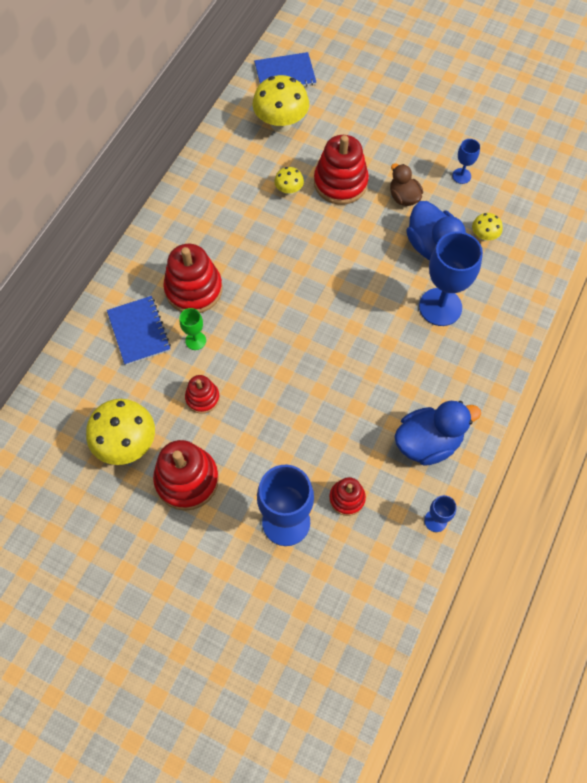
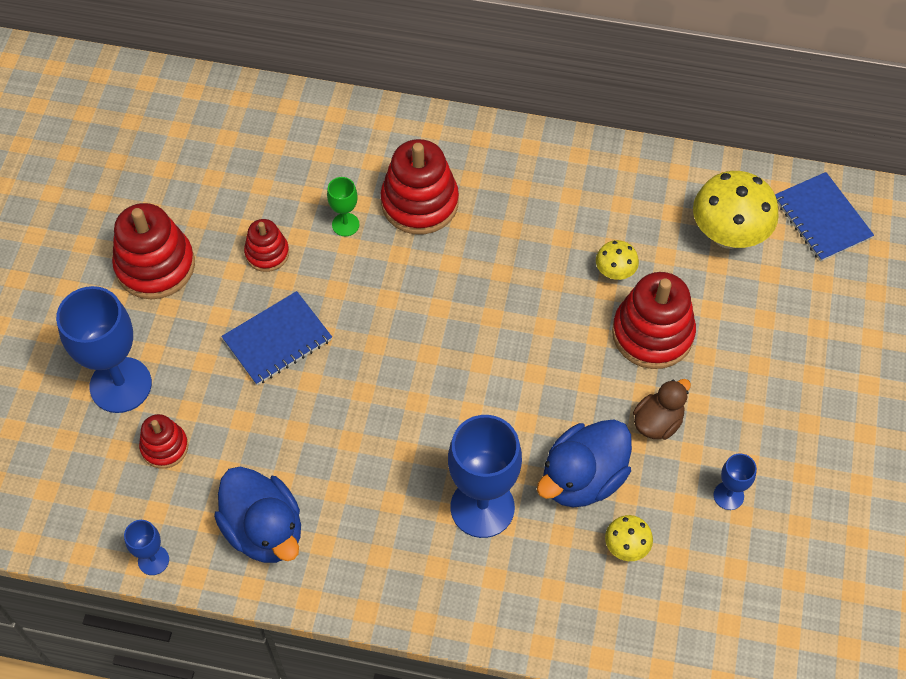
camera: 75 degrees right, 5 degrees down
yellow mushroom [86,399,155,465] -> none
blue notebook [107,296,171,365] -> blue notebook moved to [221,291,332,385]

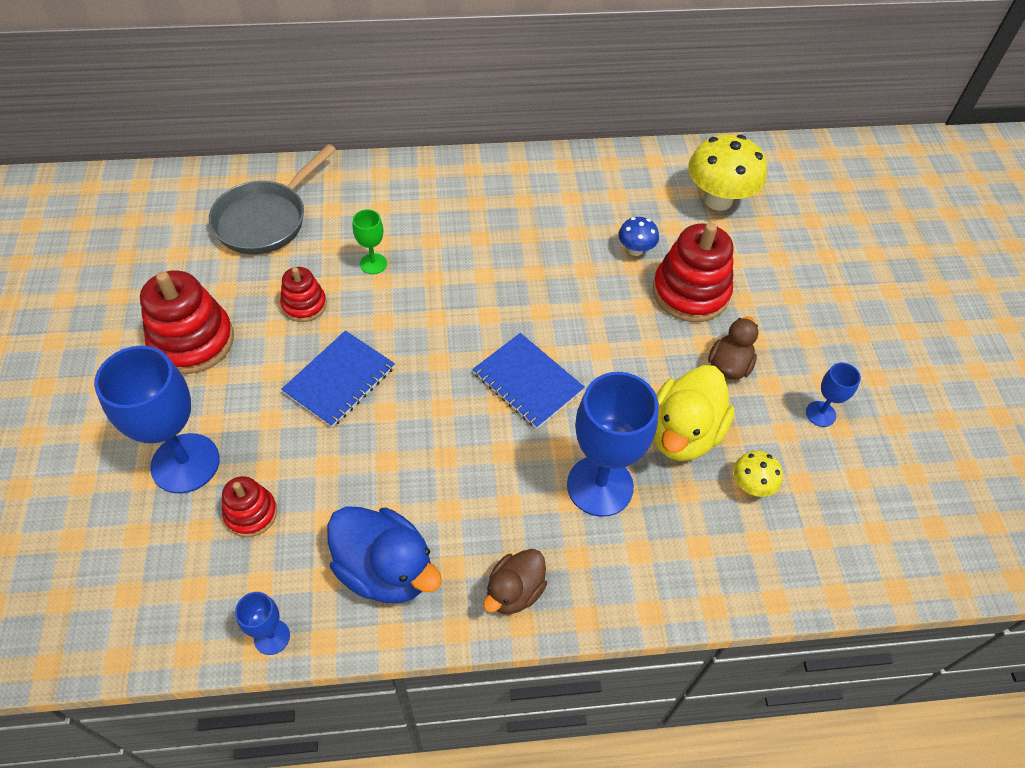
camera: 20 degrees left, 5 degrees down
red stacking toy [381,139,459,235] -> none
blue duck [537,419,632,507] -> yellow duck [653,365,735,461]
yellow mushroom [596,240,639,280] -> blue mushroom [618,217,659,256]
blue notebook [775,172,874,262] -> blue notebook moved to [473,333,585,429]
none -> grey pan [209,144,336,254]
none -> brown duck [483,549,547,614]

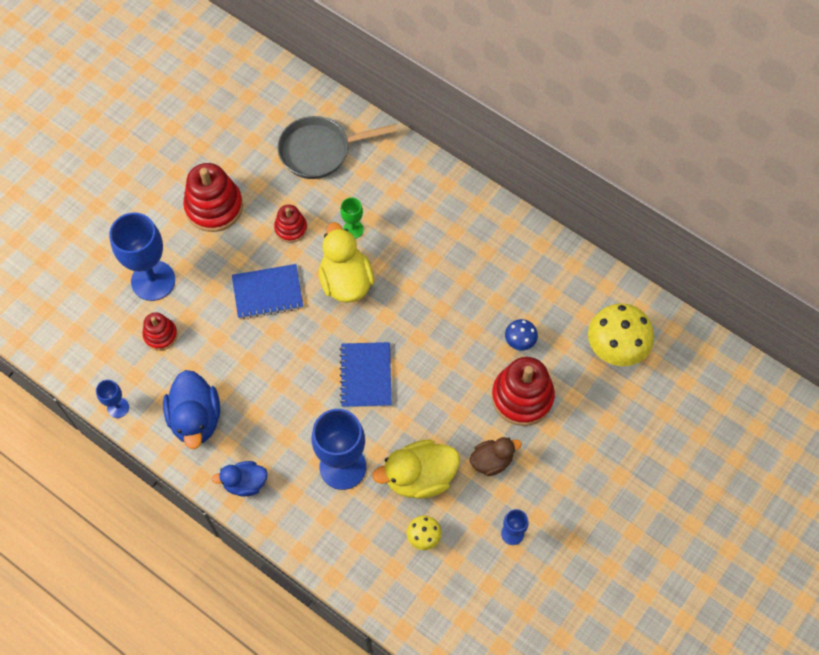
camera: 45 degrees right, 10 degrees up
brown duck [483,549,547,614] -> blue duck [212,461,268,497]
none -> yellow duck [319,222,374,303]

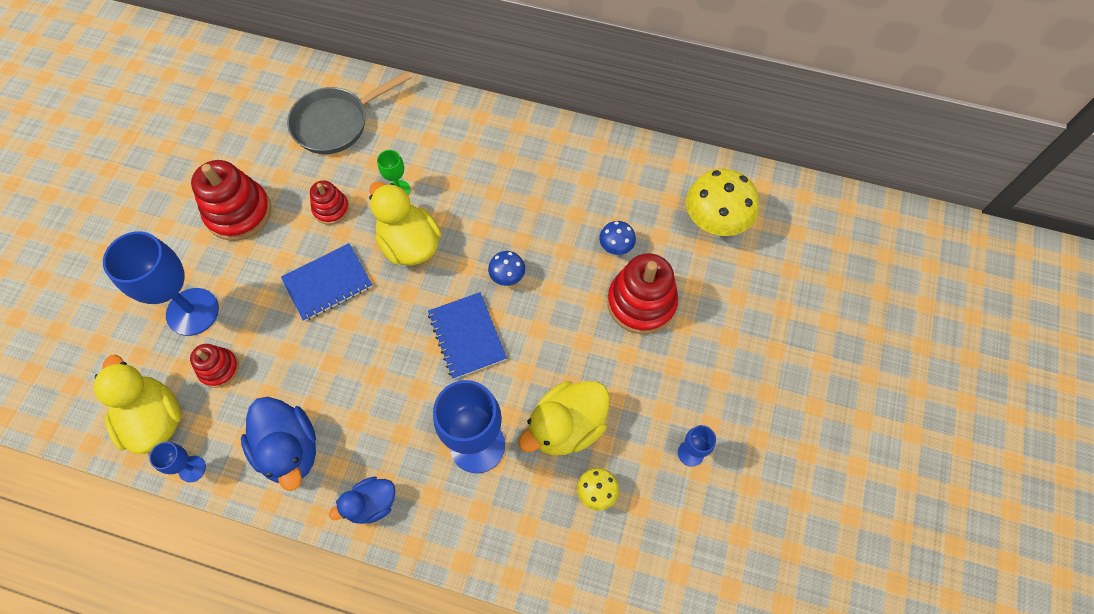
camera: 20 degrees left, 0 degrees up
brown duck [469,437,522,476] -> none
none -> yellow duck [94,355,182,454]
none -> blue mushroom [488,251,525,286]

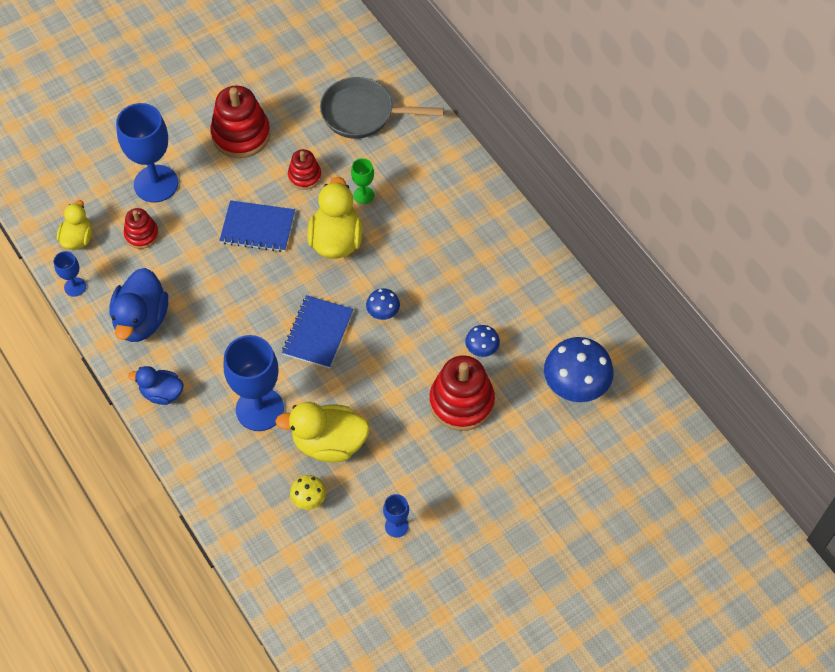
camera: 40 degrees right, 5 degrees down
yellow duck [94,355,182,454] -> yellow duck [57,200,92,250], size x0.61
yellow mushroom [686,169,759,236] -> blue mushroom [544,337,614,402]

